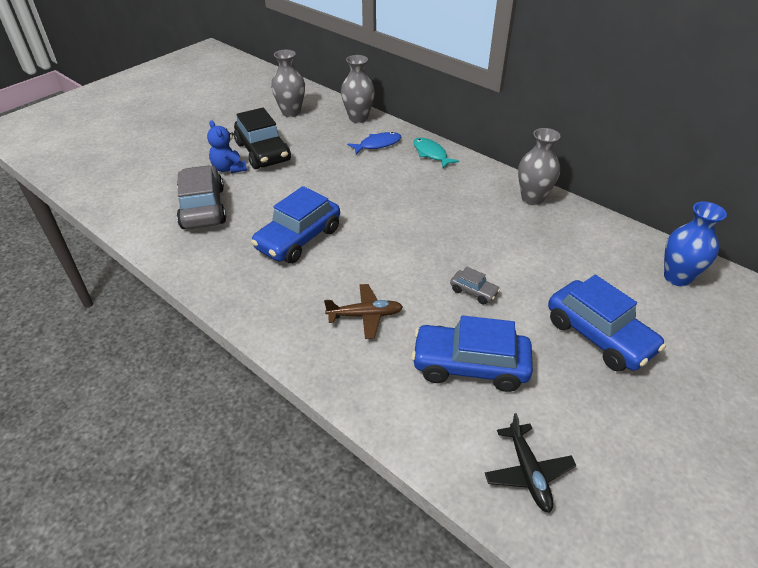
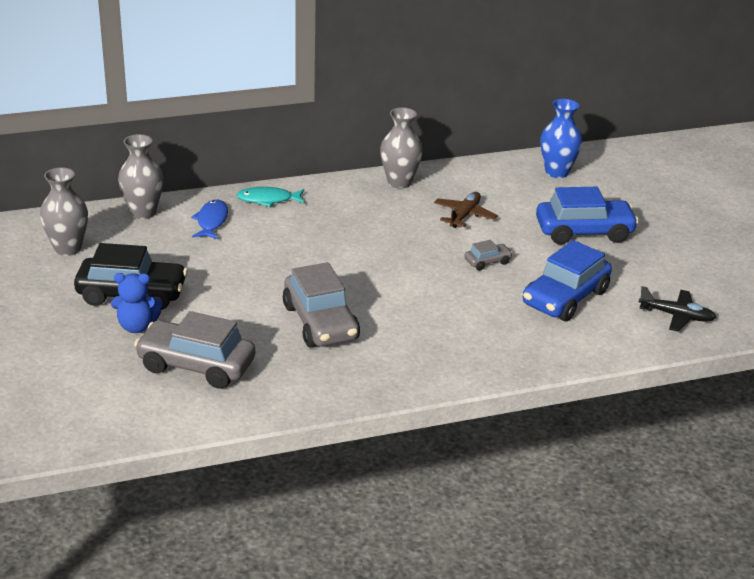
camera: 60 degrees left, 10 degrees down
blue car [251,186,340,264] -> grey car [283,262,360,348]
brown plane [324,284,403,339] -> brown plane moved to [434,192,498,228]

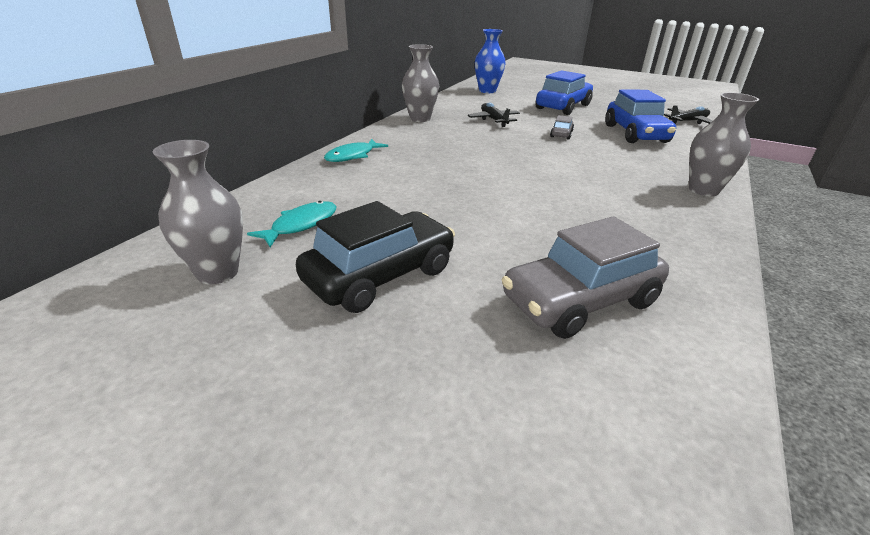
camera: 45 degrees left, 0 degrees up
blue teddy bear [111,273,162,333] -> none
grey vase [118,134,164,219] -> grey vase moved to [689,92,759,196]
blue fish [191,200,228,239] -> none
grey car [283,262,360,348] -> none
brown plane [434,192,498,228] -> black plane [468,102,520,127]
none -> turquoise fish [247,201,336,247]

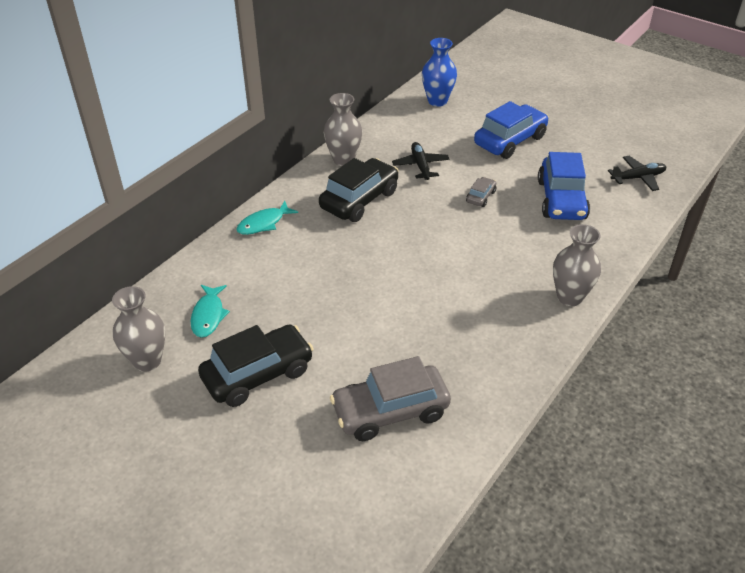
camera: 10 degrees right, 10 degrees up
turquoise fish [247,201,336,247] -> turquoise fish turned 135 degrees clockwise [191,285,230,337]
none -> black car [319,158,399,222]

